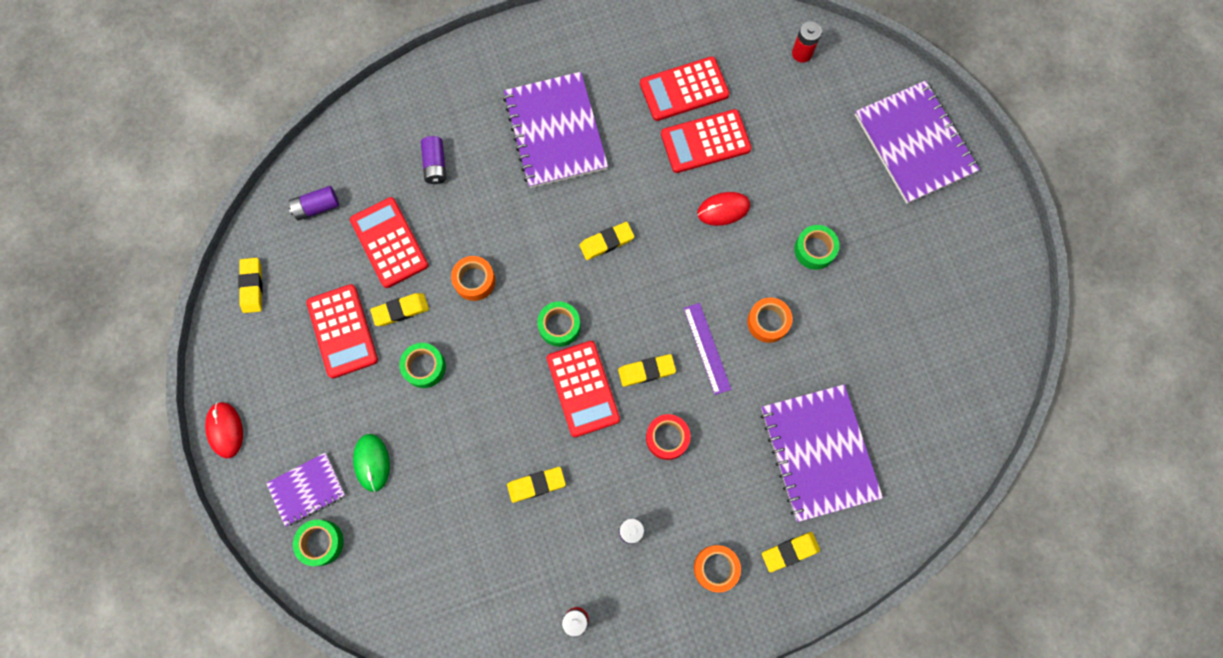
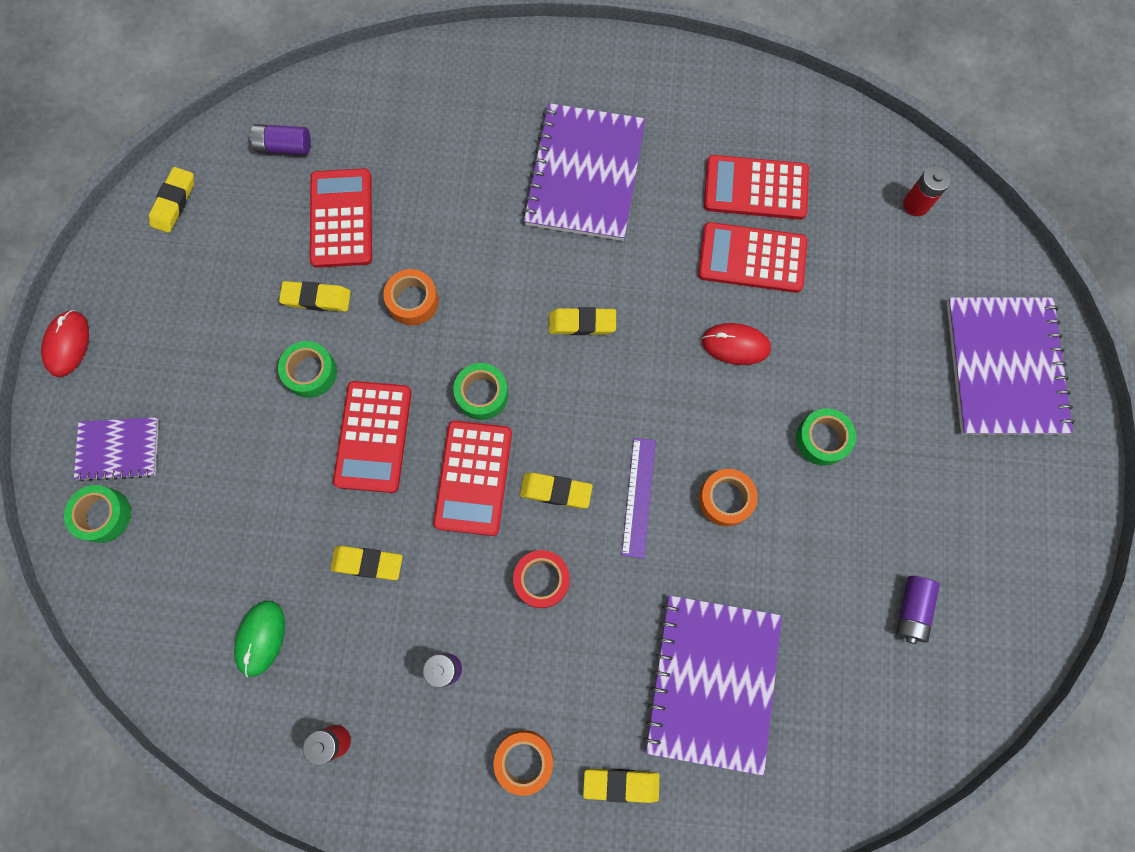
camera: 25 degrees right, 0 degrees up
red calculator [306,284,378,378] -> red calculator moved to [333,381,412,493]
green mouse [353,434,390,492] -> green mouse moved to [234,601,285,677]
purple battery [421,136,446,184] -> purple battery moved to [896,576,940,644]

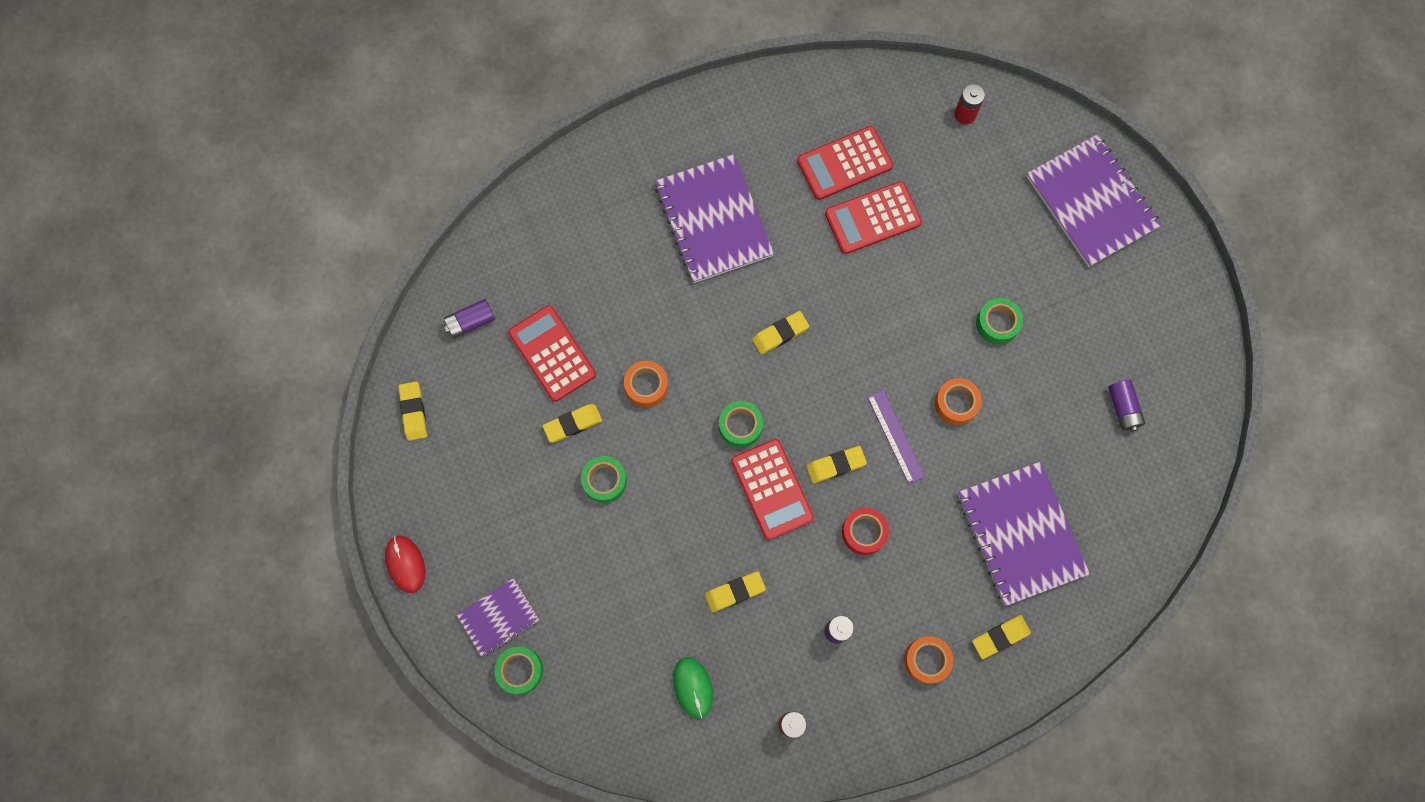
camera: 30 degrees left, 0 degrees up
red calculator [333,381,412,493] -> none
red mouse [702,323,771,365] -> none

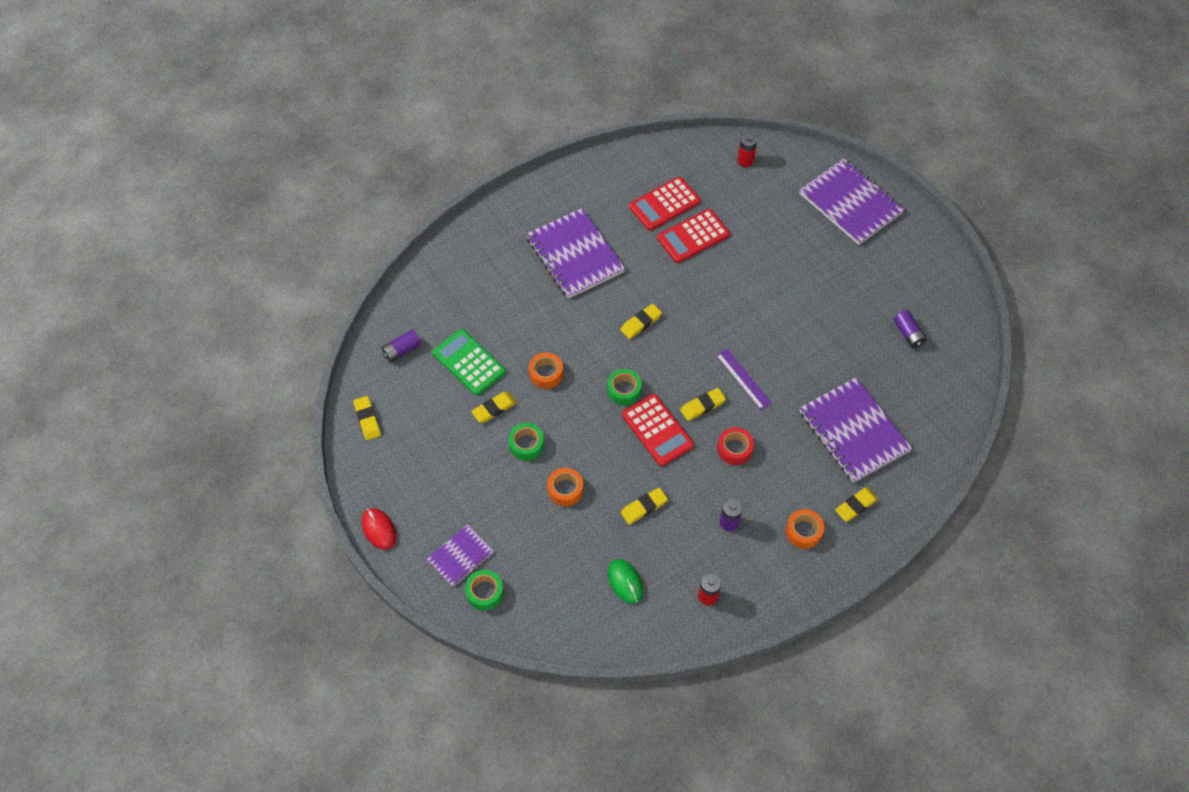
camera: 10 degrees left, 15 degrees down
red calculator [508,305,596,402] -> green calculator [433,329,506,396]
orange tape [935,378,982,425] -> orange tape moved to [547,468,583,506]
green tape [976,298,1023,344] -> none

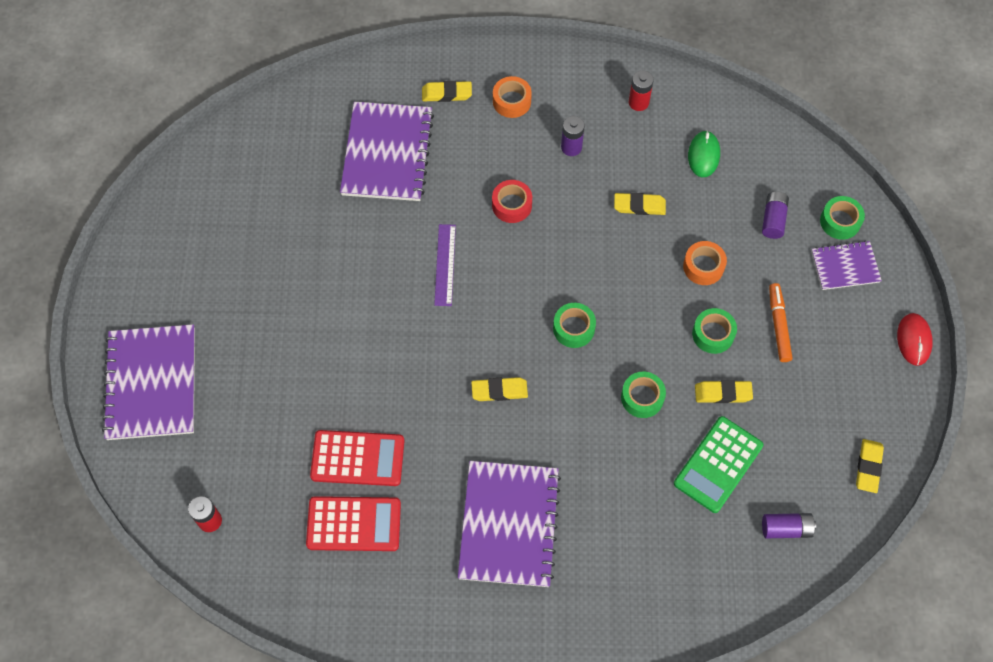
camera: 145 degrees left, 5 degrees up
green calculator [433,329,506,396] -> green calculator turned 45 degrees clockwise [674,416,764,513]
orange tape [529,352,563,389] -> green tape [621,372,666,418]
red calculator [622,394,694,466] -> none
yellow eraser [680,388,726,421] -> none
purple battery [894,310,927,348] -> purple battery moved to [762,191,789,239]
none -> orange marker [769,283,792,362]

